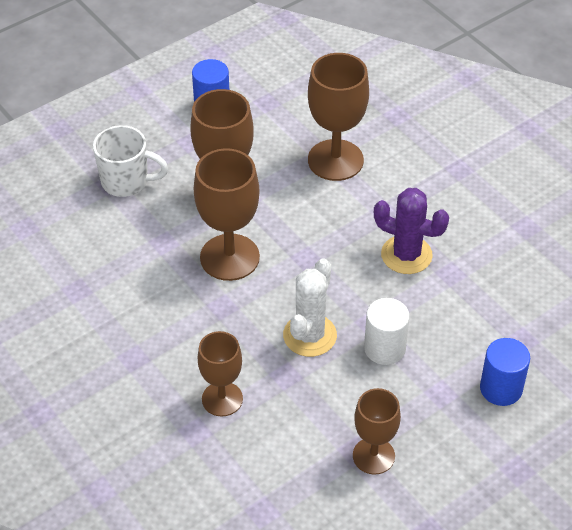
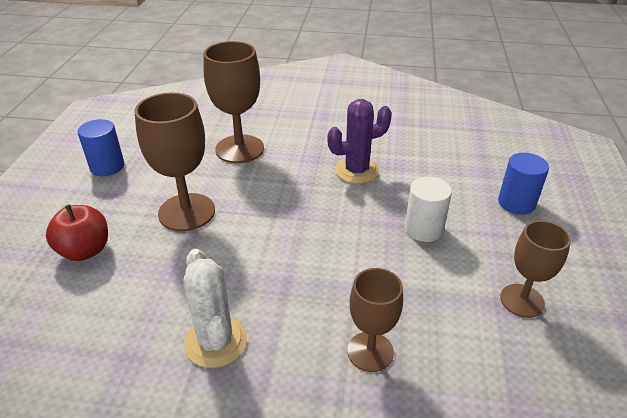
camera: 45 degrees left, 10 degrees down
white mug [93,125,168,197] -> red apple [46,204,108,261]
brown goblet [194,148,260,281] -> none
white cactus [283,258,337,357] -> white cactus moved to [183,249,247,368]

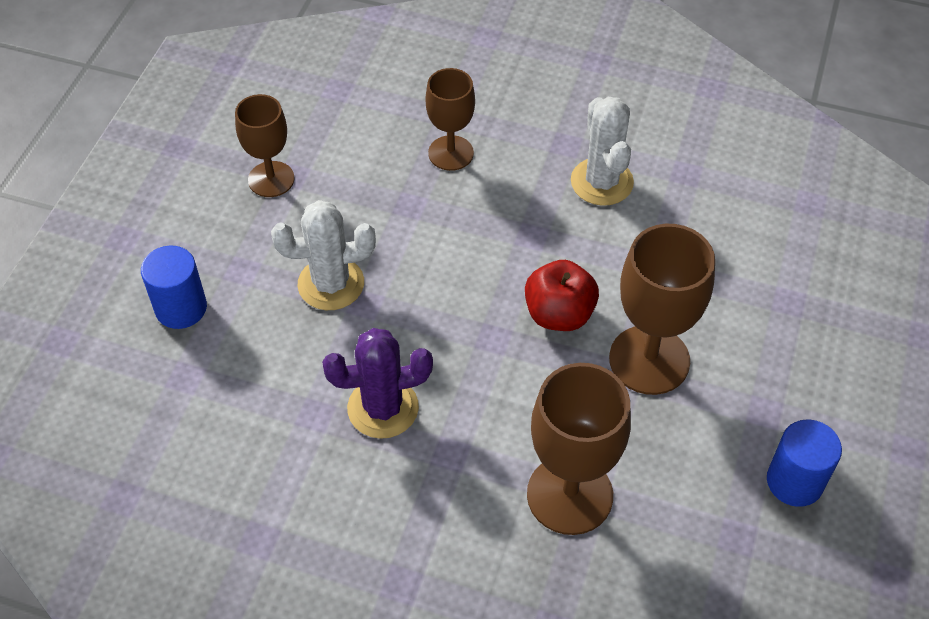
camera: 170 degrees left, 15 degrees up
red apple [46,204,108,261] -> red apple moved to [525,260,599,331]
white cylinder [405,177,452,242] -> white cactus [271,200,376,310]

